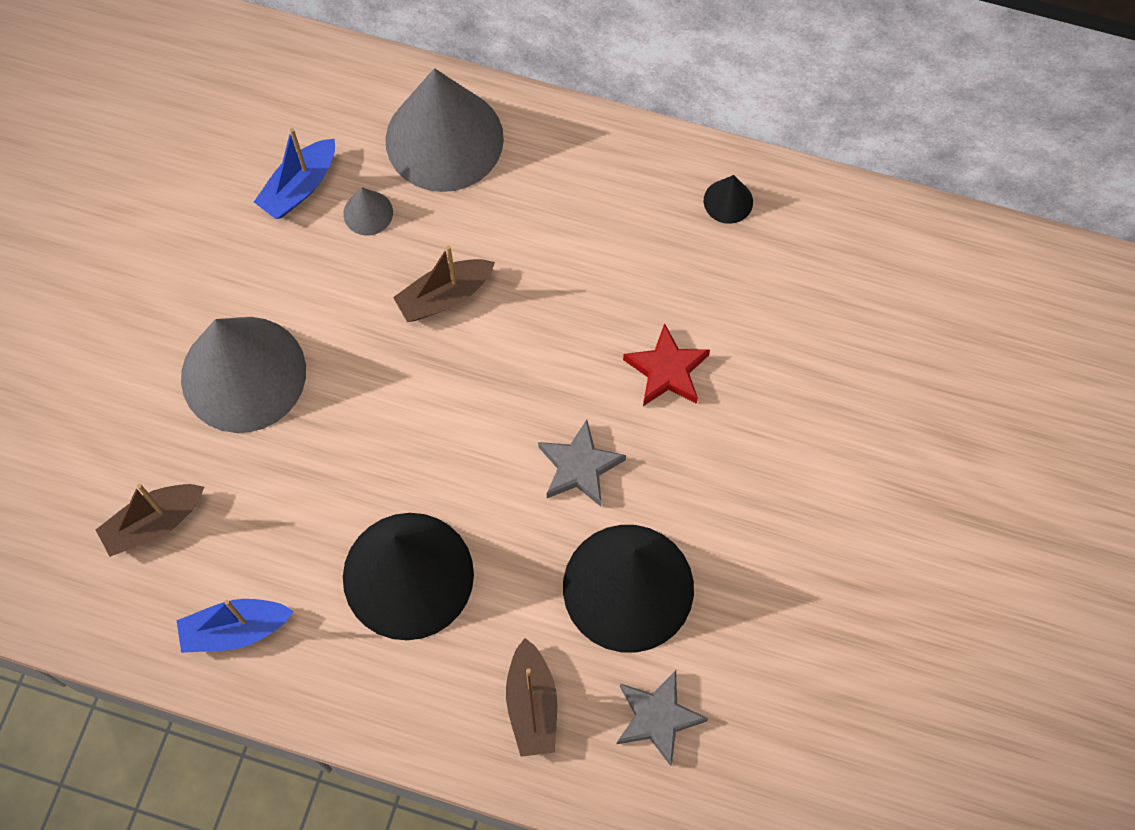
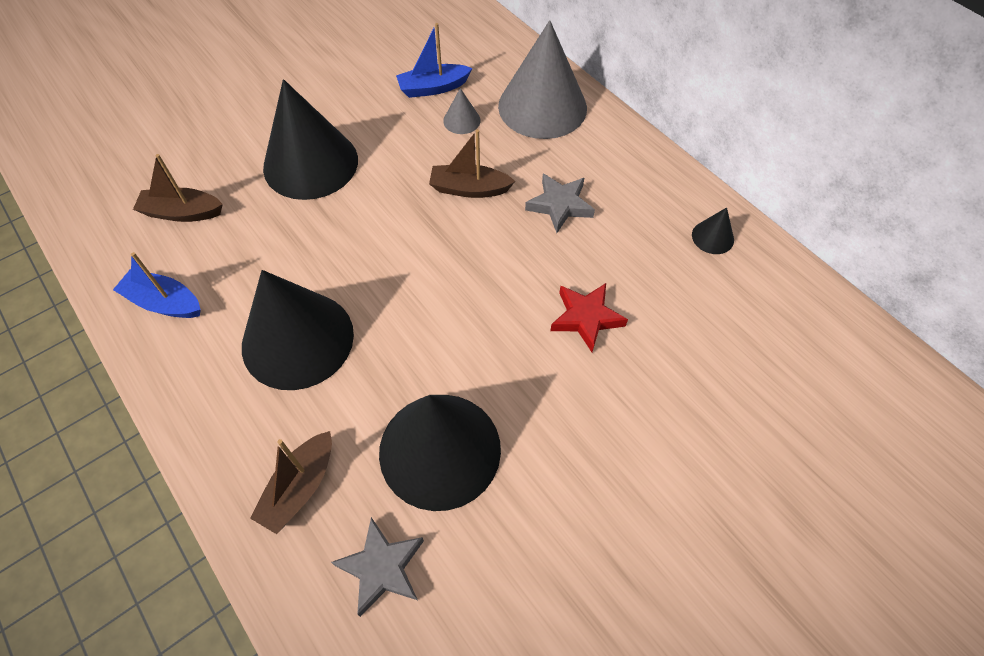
camera: 35 degrees right, 10 degrees down
grey cone [181,317,306,433] -> black cone [263,79,358,200]
grey star [538,419,626,506] -> grey star moved to [525,174,595,233]

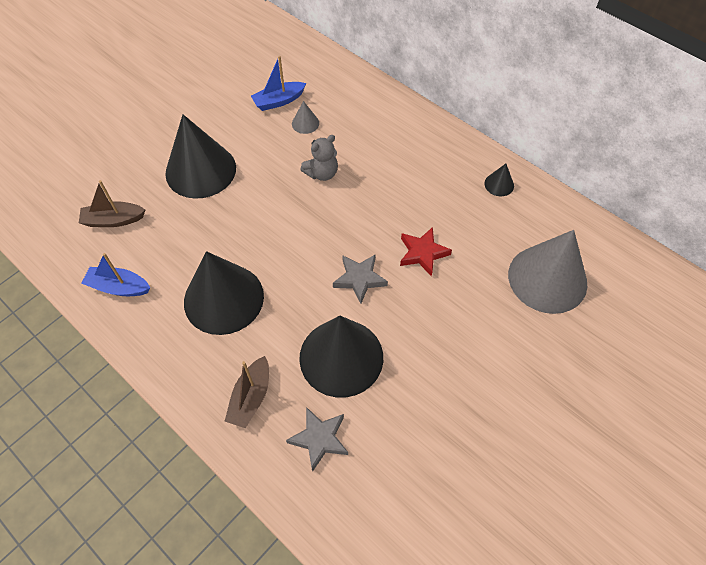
camera: 10 degrees left, 0 degrees up
brown boat [429,129,515,198] -> grey teddy bear [300,135,338,181]
grey cone [498,20,587,139] -> grey cone moved to [508,230,587,314]
grey star [525,174,595,233] -> grey star moved to [333,254,388,304]

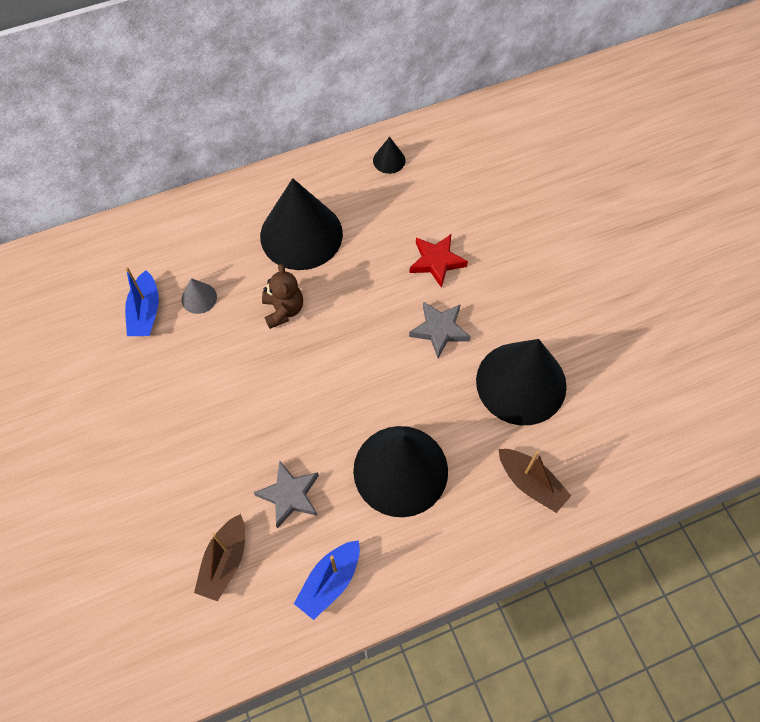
camera: 65 degrees left, 5 degrees up
black cone [165,115,236,199] -> black cone moved to [260,178,343,270]
grey star [286,407,348,472] -> grey star moved to [253,460,319,529]
grey teddy bear [300,135,338,181] -> brown teddy bear [262,263,303,329]
grey cone [508,230,587,314] -> none

